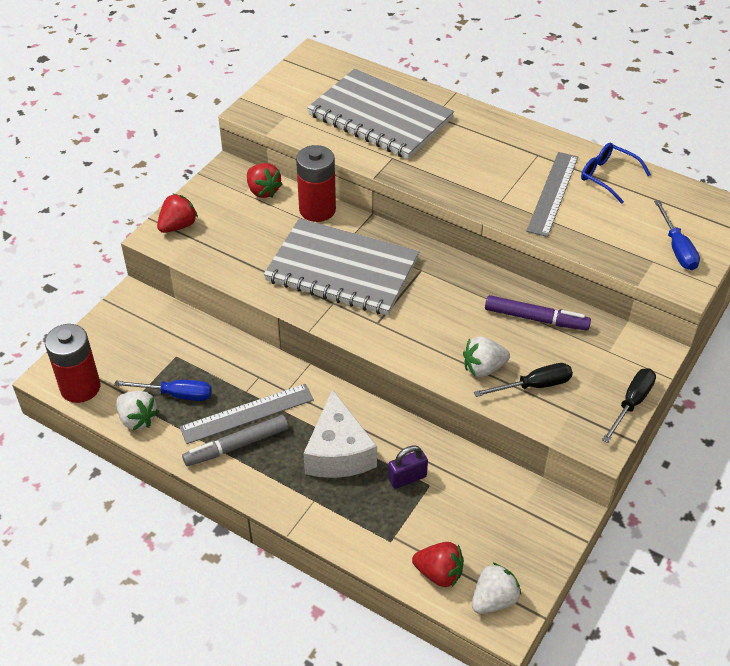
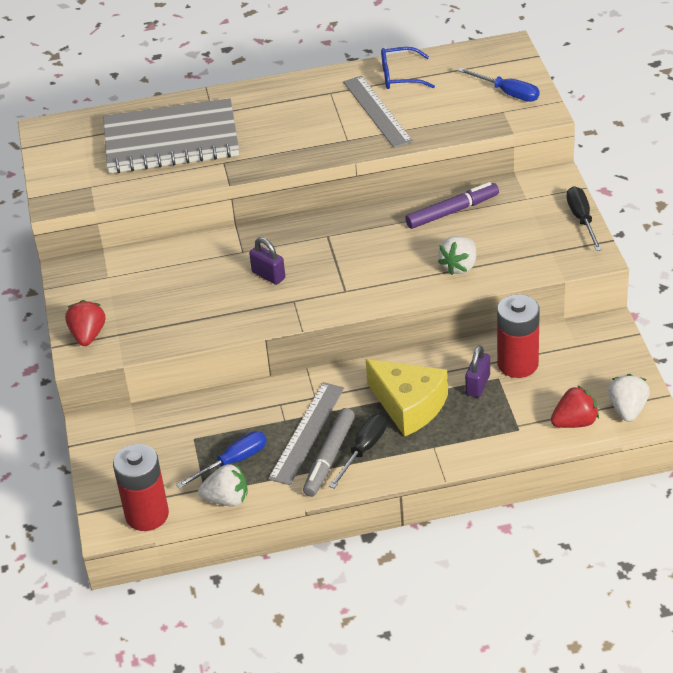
camera: 40 degrees left, 5 degrees down
red strawberry [247,163,283,198] -> none
grey notebook [264,218,419,316] -> purple padlock [249,237,285,285]
red battery [296,145,336,222] -> red battery moved to [497,294,540,378]
white cheese [303,389,377,478] -> yellow cheese [366,359,448,437]
black screwdriver [474,363,573,397] -> black screwdriver moved to [329,414,387,489]

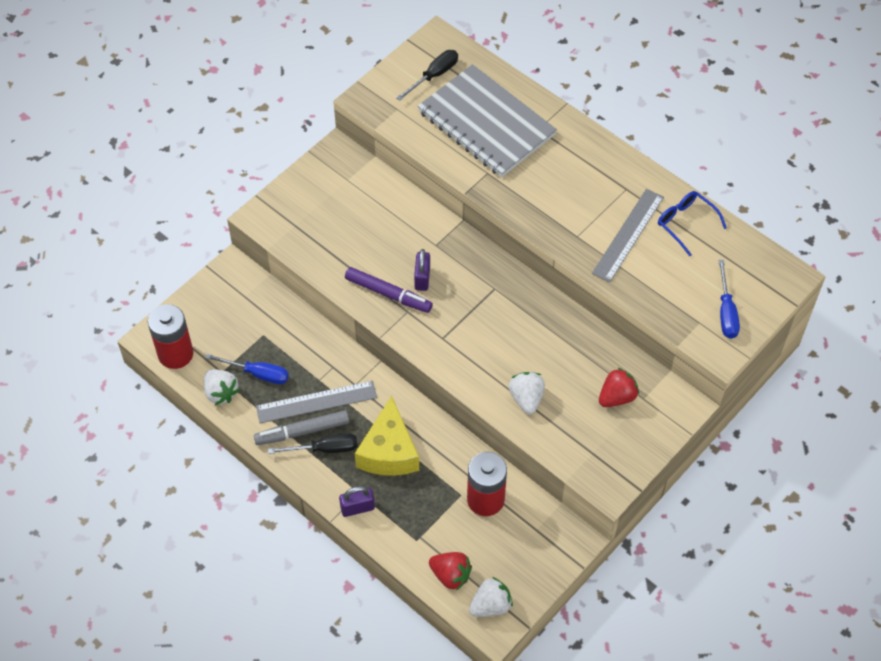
camera: 50 degrees right, 15 degrees up
red strawberry [65,300,105,346] -> red strawberry moved to [599,367,639,407]
purple marker [405,182,499,229] -> purple marker moved to [345,267,433,313]
white strawberry [438,236,476,275] -> white strawberry turned 90 degrees clockwise [509,372,545,414]
purple padlock [465,345,490,398] -> purple padlock moved to [339,486,375,517]
black screwdriver [566,186,602,251] -> black screwdriver moved to [396,50,458,101]

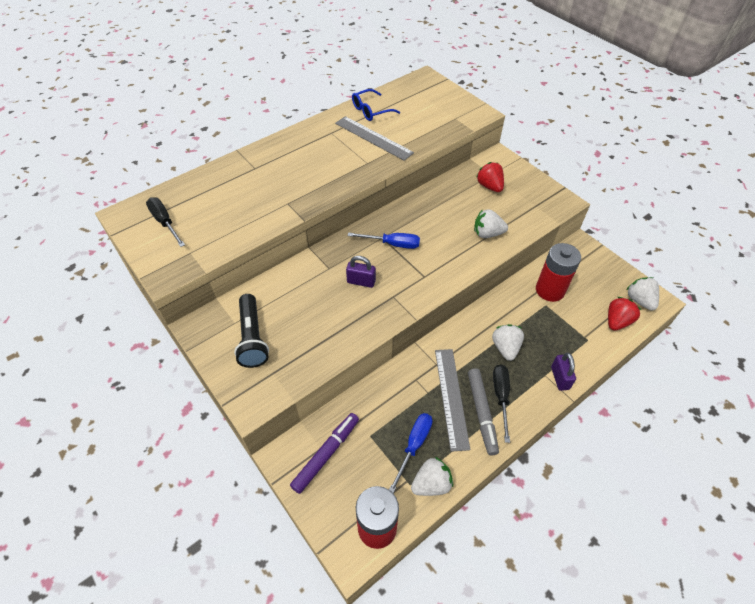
camera: 80 degrees left, 5 degrees down
purple marker [345,267,433,313] -> purple marker moved to [290,413,359,494]
yellow cheese [355,396,419,476] -> white strawberry [492,324,524,361]
grey notebook [418,64,557,177] -> none
blue screwdriver [718,260,740,339] -> blue screwdriver moved to [348,233,420,249]
none -> black flashlight [234,294,269,368]

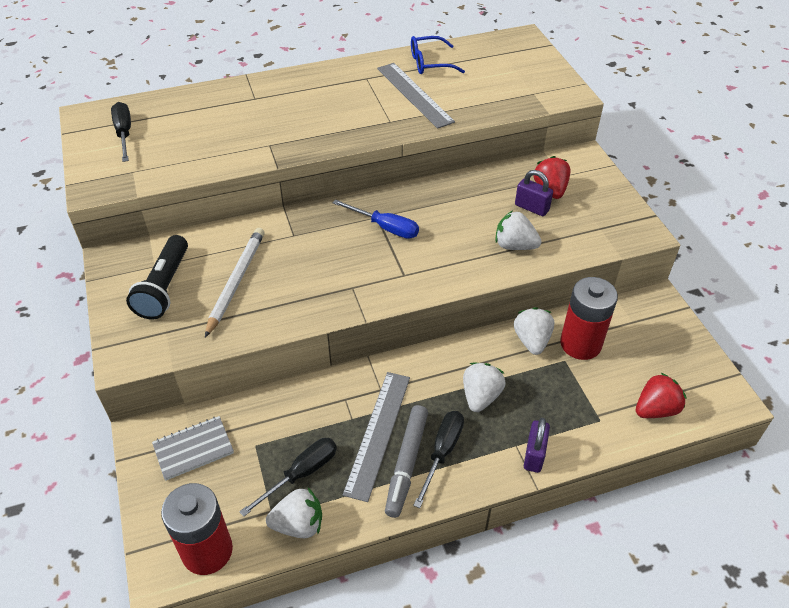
camera: 20 degrees right, 5 degrees down
purple marker [290,413,359,494] -> grey notebook [152,416,234,481]
purple padlock [346,256,376,288] -> purple padlock moved to [515,170,553,216]
blue screwdriver [389,413,433,493] -> black screwdriver [239,438,337,517]
white strawberry [626,277,659,311] -> white strawberry moved to [514,307,554,355]
none -> white pencil [205,228,264,338]

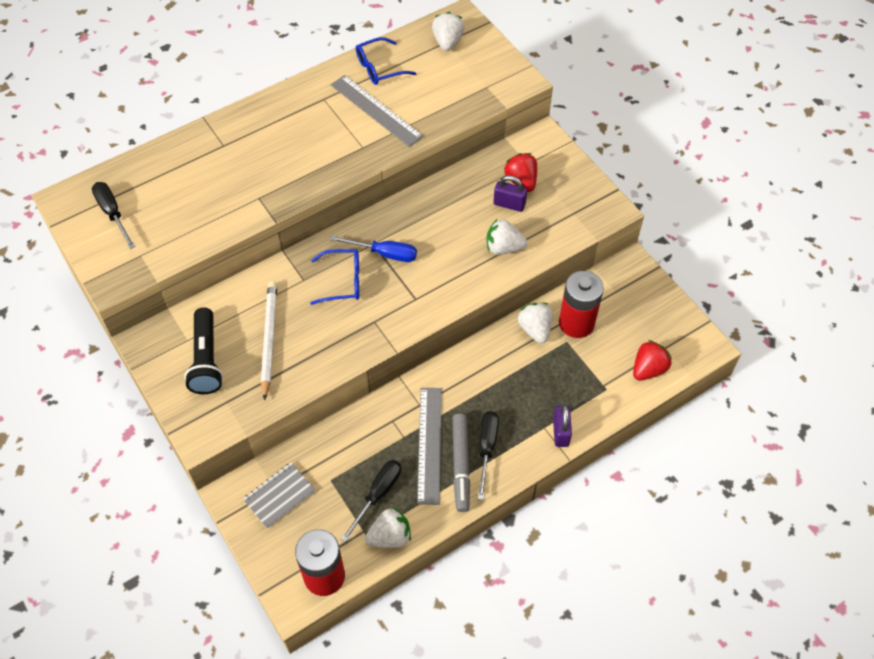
camera: 15 degrees left, 10 degrees up
white strawberry [463,363,506,412] -> white strawberry moved to [432,12,465,51]
none -> blue glasses [310,249,359,305]

